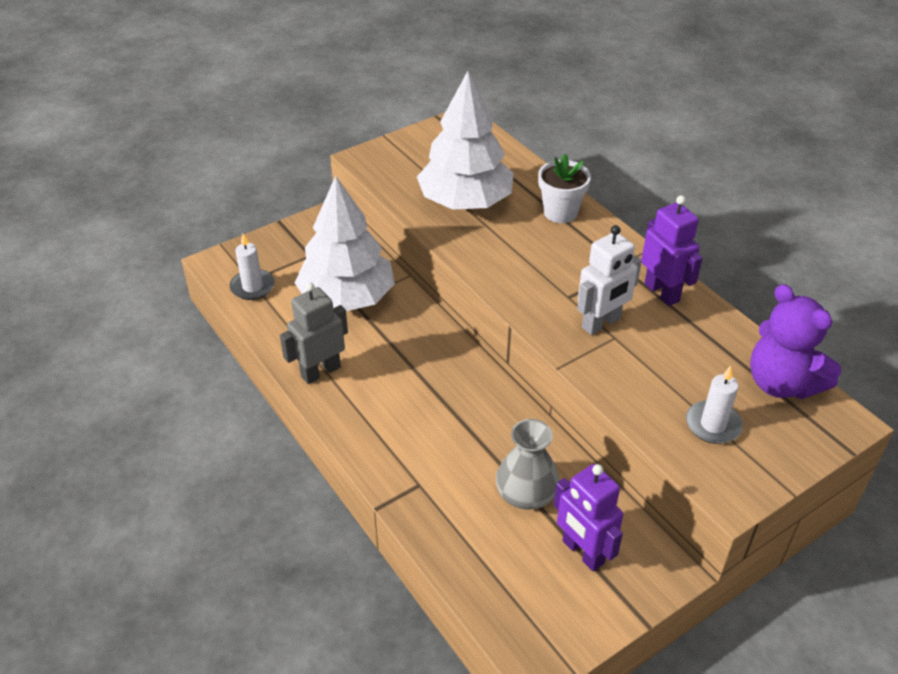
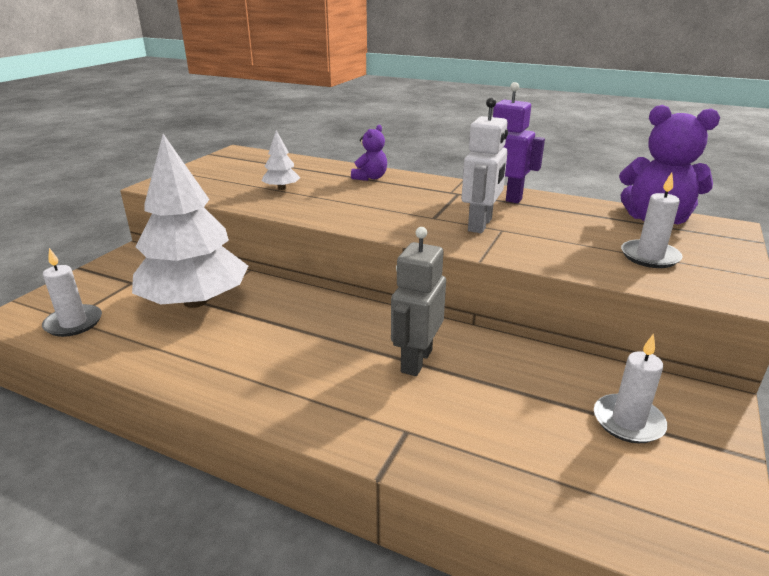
camera: 30 degrees left, 15 degrees down
grey robot [280,282,348,384] -> grey robot moved to [391,227,446,376]
white tree [417,71,514,210] -> white tree [262,130,300,190], size x0.41
grey vase [496,419,560,510] -> none
white flower pot [538,154,591,223] -> purple teddy bear [351,125,387,181]
purple robot [554,464,623,571] -> white candle [594,334,667,443]

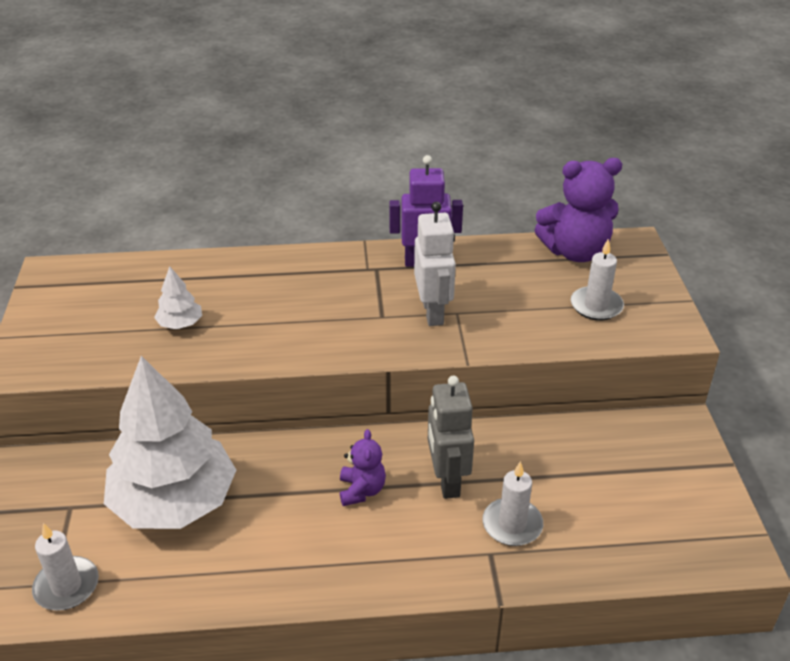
camera: 30 degrees left, 10 degrees up
purple teddy bear [351,125,387,181] -> purple teddy bear moved to [340,429,386,506]
white candle [594,334,667,443] -> white candle moved to [482,461,543,546]

